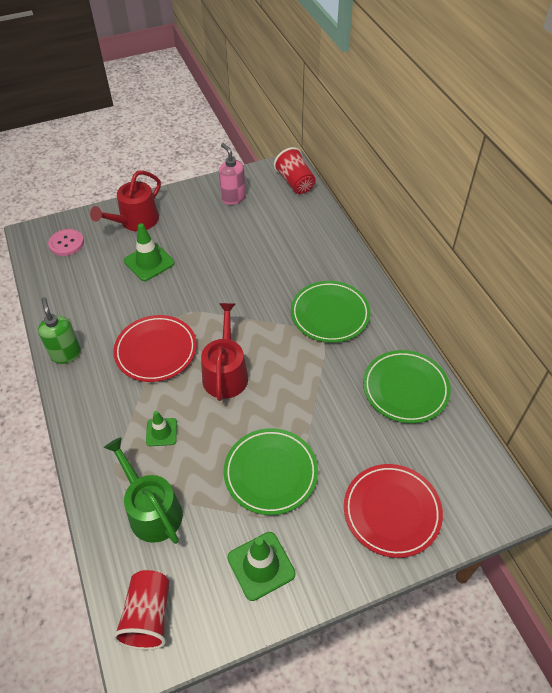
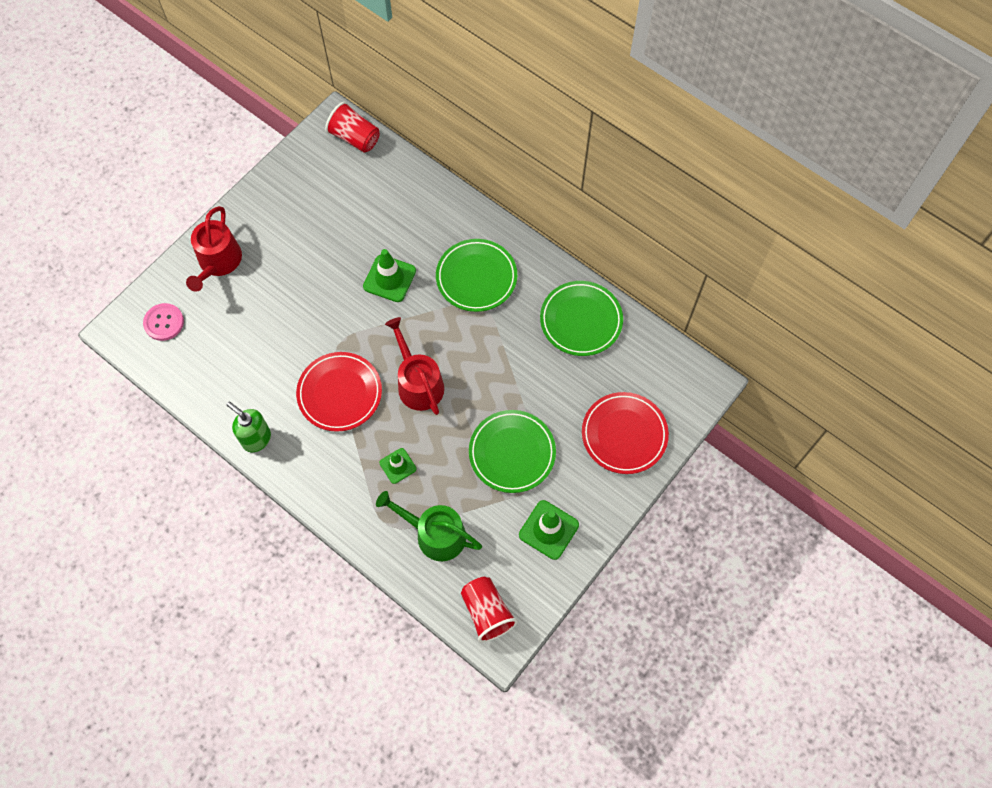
camera: 30 degrees left, 15 degrees up
green traffic cone [124,223,174,281] -> green traffic cone moved to [363,249,416,302]
pink soap dispenser [219,143,246,205] -> none

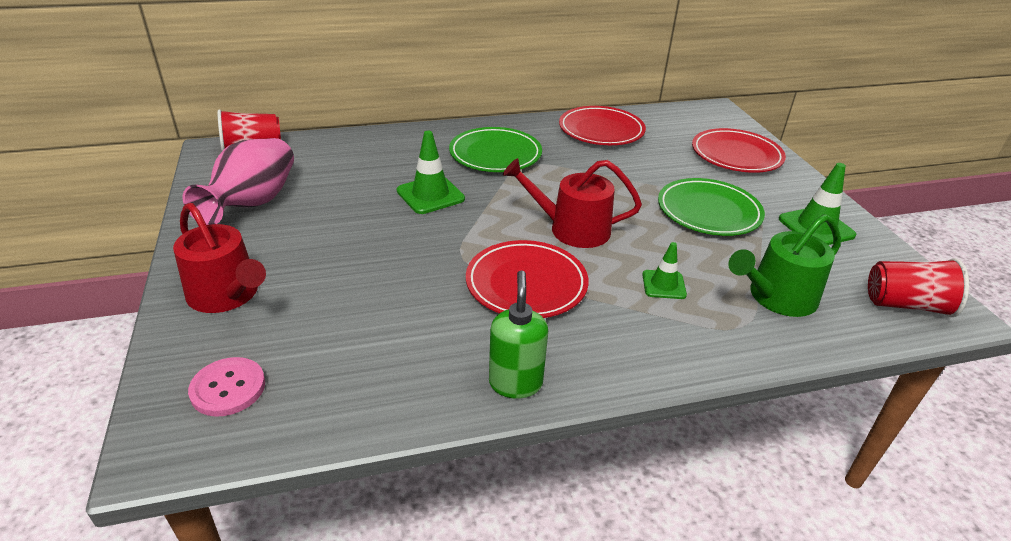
camera: 55 degrees left, 30 degrees down
green soap dispenser [226,402,271,452] -> green soap dispenser turned 105 degrees clockwise [489,270,548,399]
green plate [540,281,623,356] -> red plate [559,106,646,145]
none -> pink vase [183,138,294,225]

